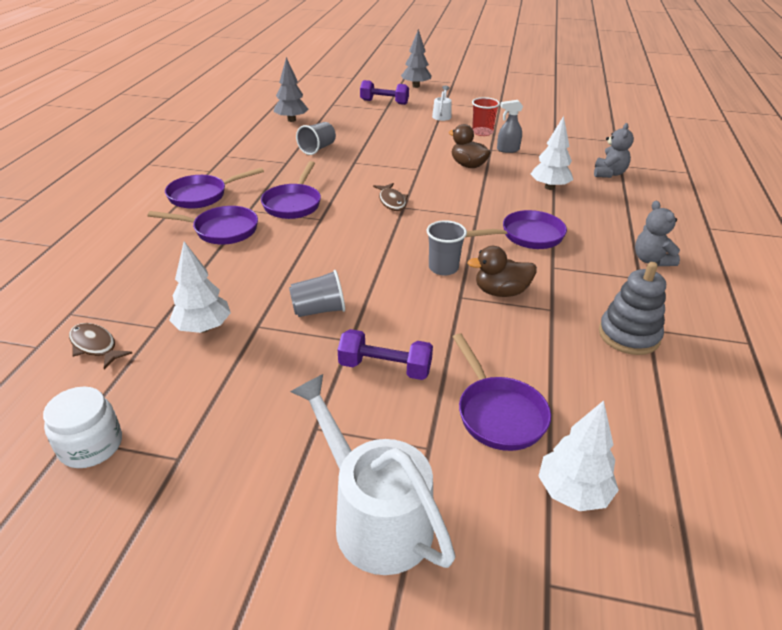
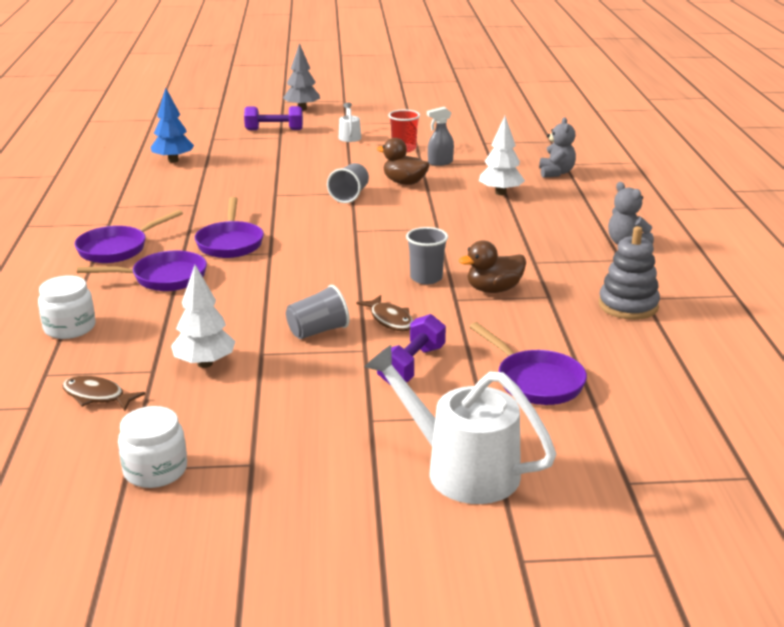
camera: 15 degrees left, 10 degrees down
grey tree [273,57,309,122] -> blue tree [151,88,194,163]
grey cup [296,122,336,155] -> grey cup moved to [327,163,369,203]
purple dumbbell [338,329,433,380] -> purple dumbbell turned 60 degrees counterclockwise [377,314,446,385]
brown fish [373,183,408,211] -> brown fish moved to [356,295,413,331]
purple pan [466,210,567,249] -> none
white tree [538,400,619,511] -> none
none -> white jar [38,275,96,339]

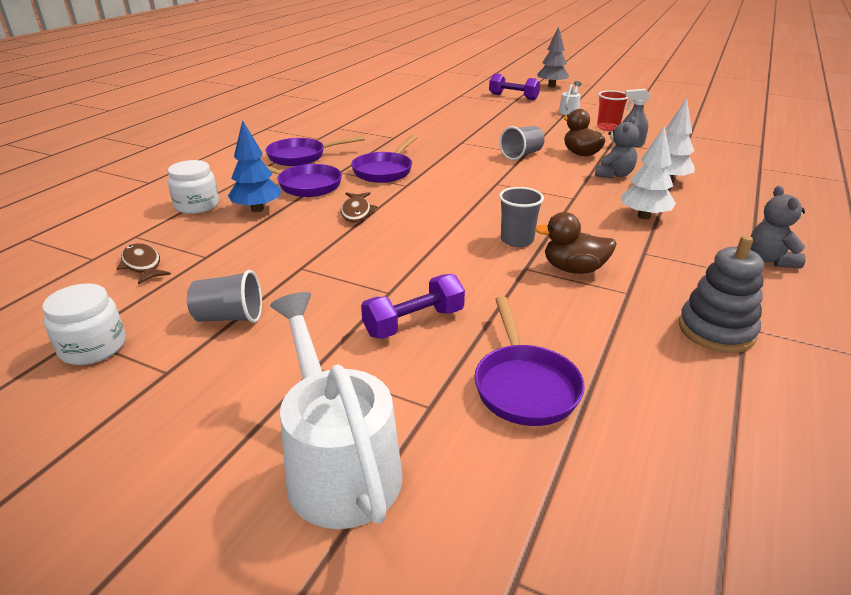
camera: 30 degrees right, 5 degrees up
blue tree [151,88,194,163] -> blue tree moved to [228,120,281,212]
white tree [171,265,235,368] -> white tree moved to [621,126,676,219]
grey cup [286,285,350,339] -> grey cup moved to [187,270,262,323]
brown fish [356,295,413,331] -> brown fish moved to [341,192,377,222]
grey teddy bear [539,117,576,178] -> grey teddy bear moved to [595,117,639,178]

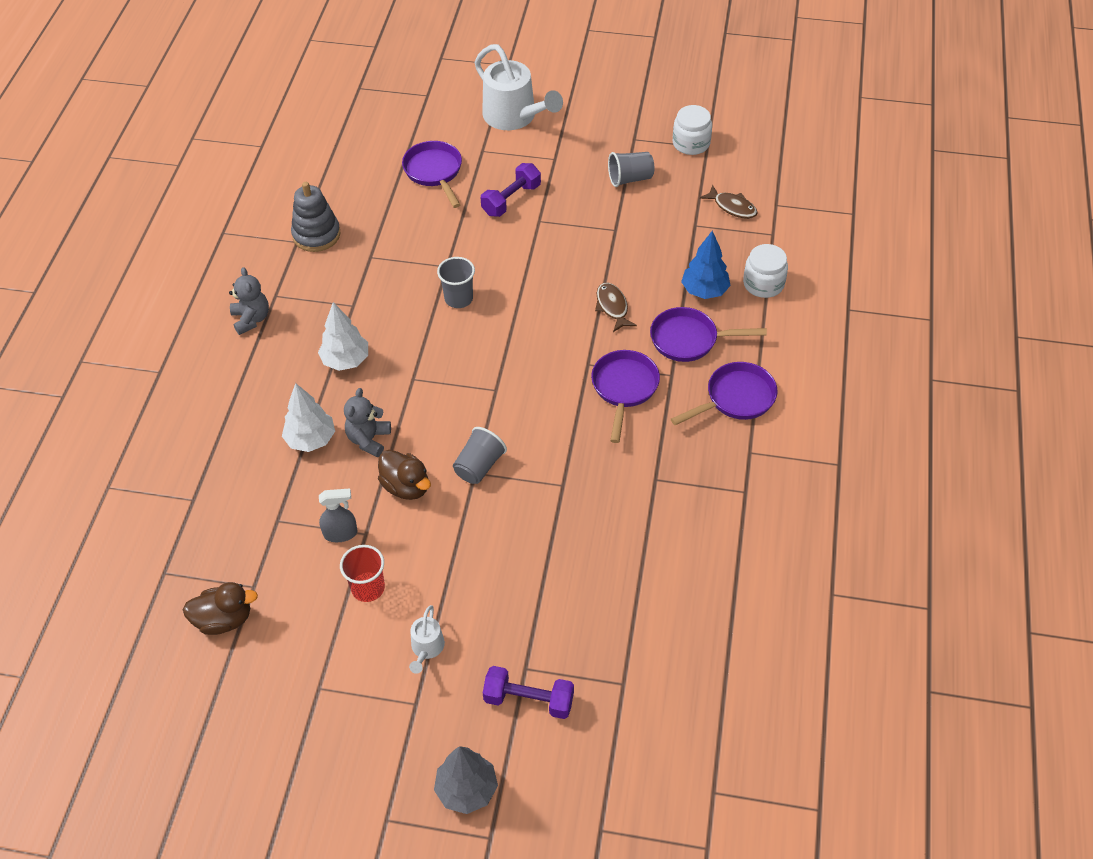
camera: 165 degrees right, 20 degrees up
brown duck [535,212,617,274] -> brown duck moved to [182,582,258,635]

